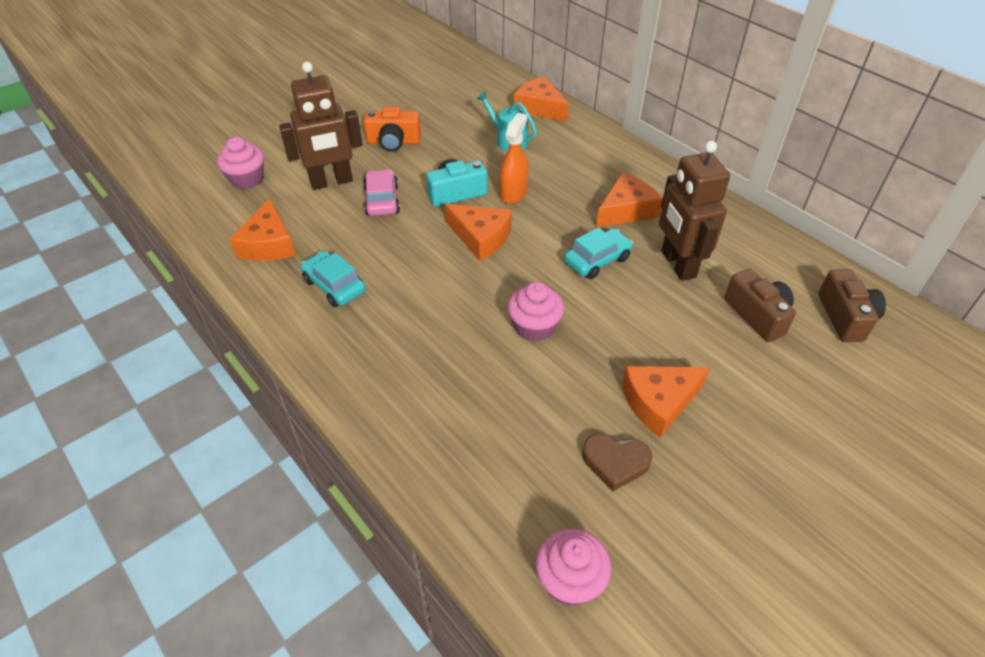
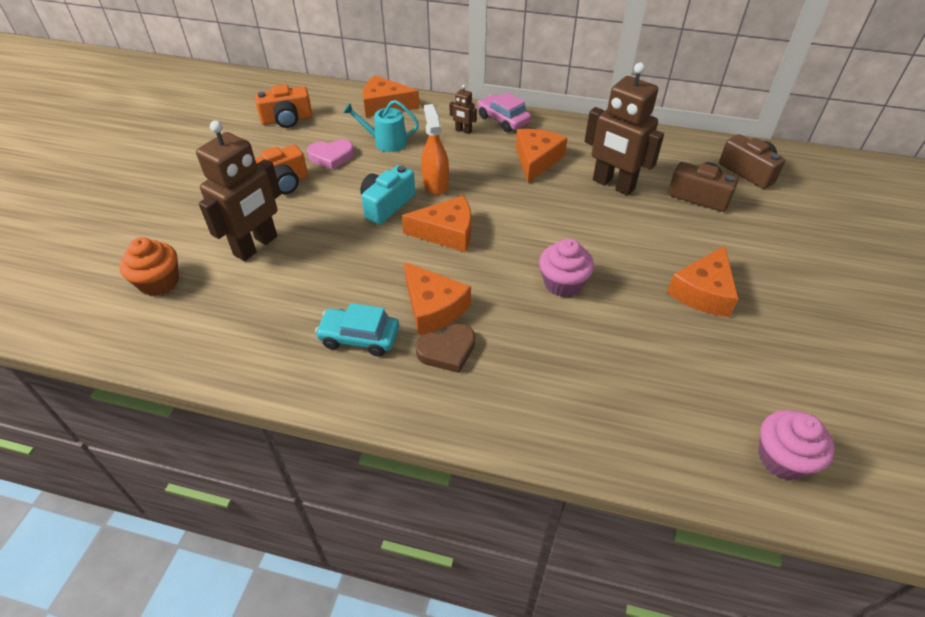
camera: 35 degrees left, 0 degrees up
pink cupcake [217,136,264,189] -> orange cupcake [119,237,179,296]
orange cheese [229,198,295,261] -> orange cheese moved to [404,262,471,335]
pink car [363,169,400,216] -> pink car moved to [478,92,531,132]
turquoise car [564,227,633,279] -> none
brown heart [582,434,652,491] -> brown heart moved to [415,324,475,373]
none -> orange camera [255,84,312,128]
none -> pink heart [307,139,354,170]
none -> brown robot [450,85,477,134]

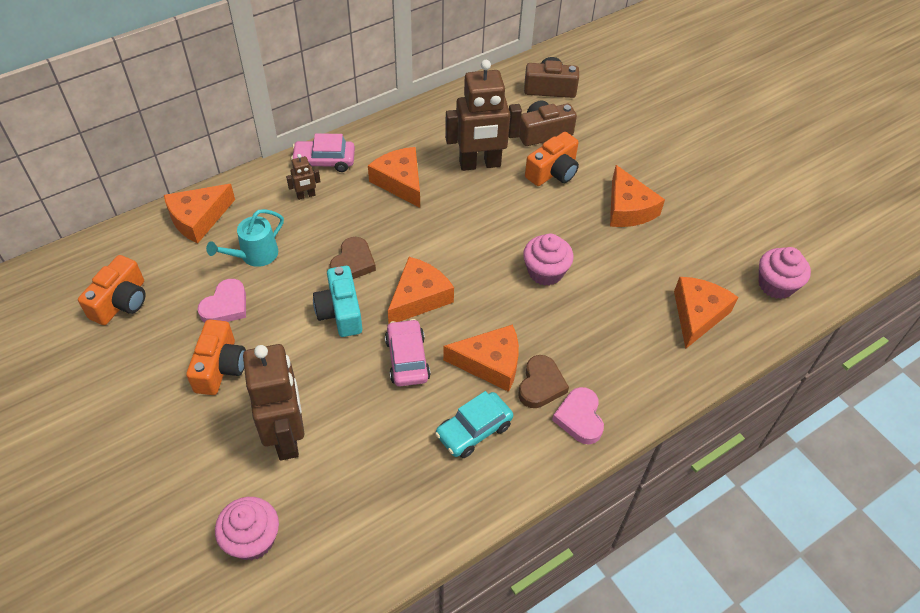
camera: 50 degrees left, 5 degrees up
orange cupcake [119,237,179,296] -> pink cupcake [215,497,279,560]
orange spray bottle [421,104,449,195] -> brown heart [330,237,376,279]
none -> pink car [385,319,431,386]
none -> orange camera [525,132,579,186]
none -> pink heart [552,387,604,444]
none -> orange cheese [674,277,738,348]

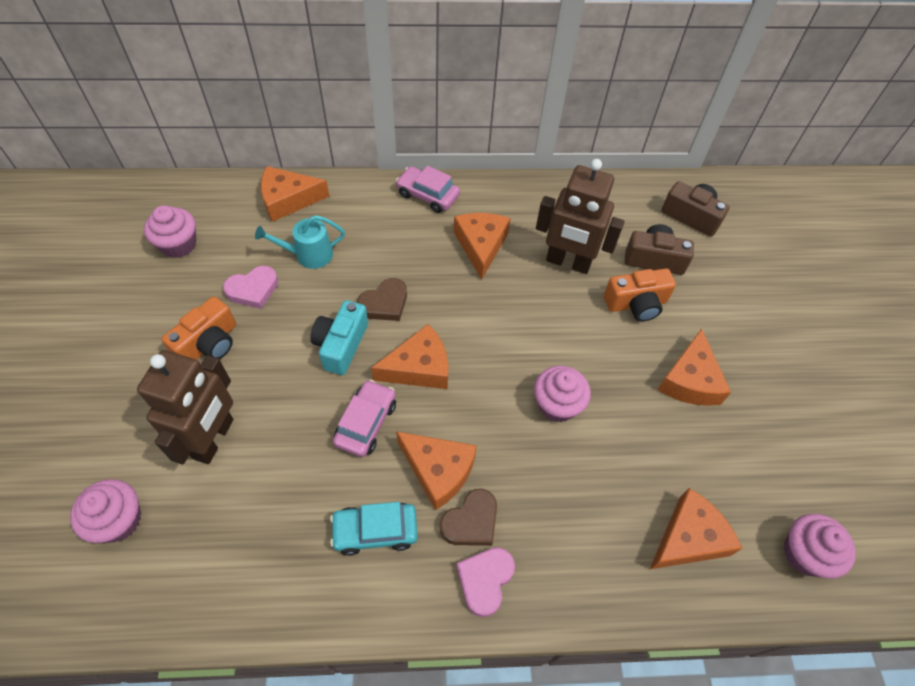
camera: 30 degrees right, 5 degrees up
orange camera [78,255,145,325] -> pink cupcake [144,205,196,258]
brown robot [286,154,321,200] -> none

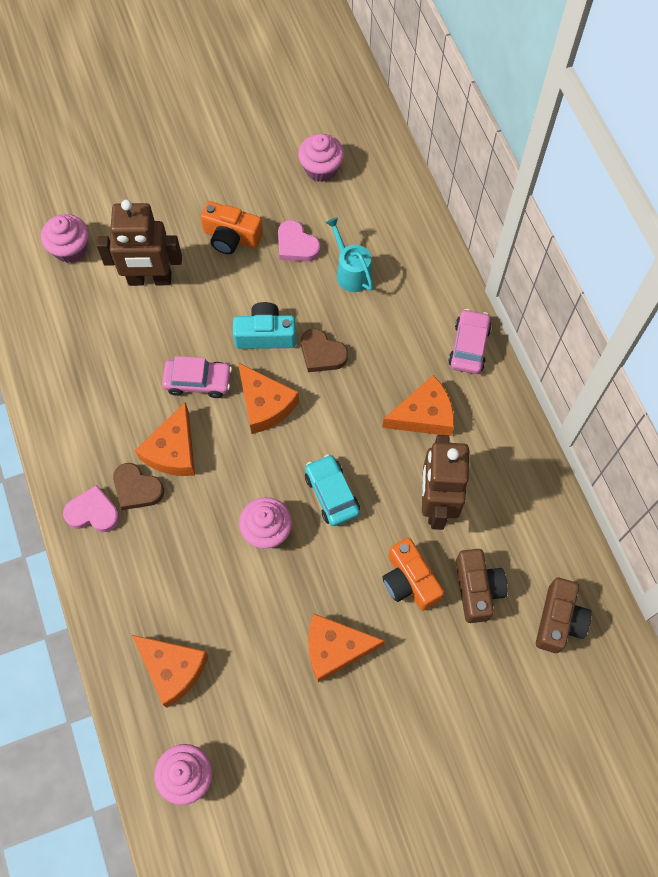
camera: 75 degrees right, 10 degrees up
orange cheese [261,166,329,222] -> none
turquoise car [330,502,418,556] -> turquoise car moved to [305,454,360,526]

